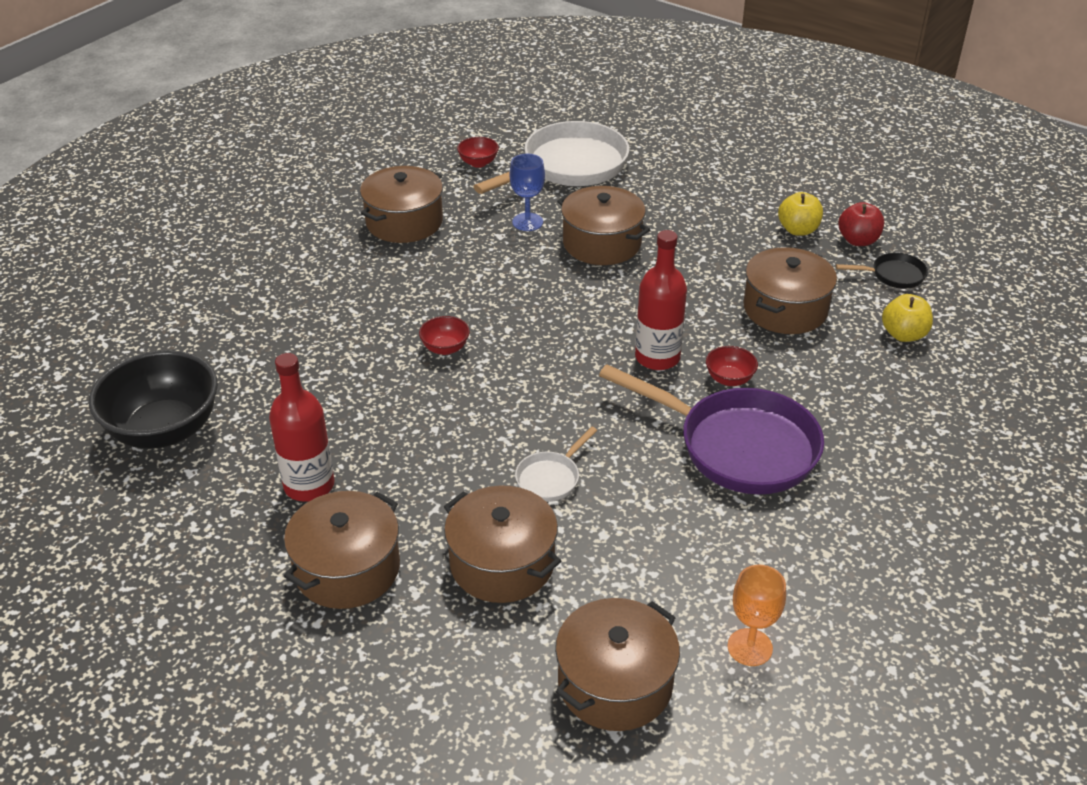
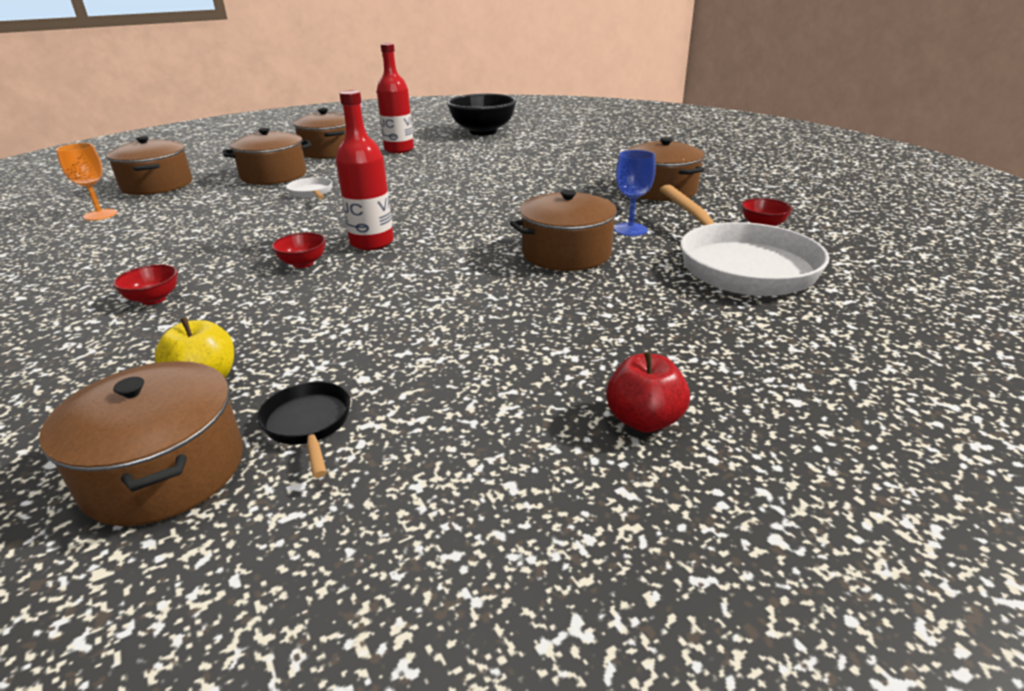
camera: 115 degrees right, 10 degrees down
red bowl [419,316,470,355] -> red bowl moved to [113,265,178,305]
purple pan [599,364,824,494] -> none
brown pot [744,247,837,334] -> brown pot moved to [39,361,243,526]
yellow apple [778,192,823,236] -> none
black pan [836,253,928,289] -> black pan turned 135 degrees clockwise [257,382,350,478]
red apple [838,202,884,246] -> red apple moved to [606,351,690,433]

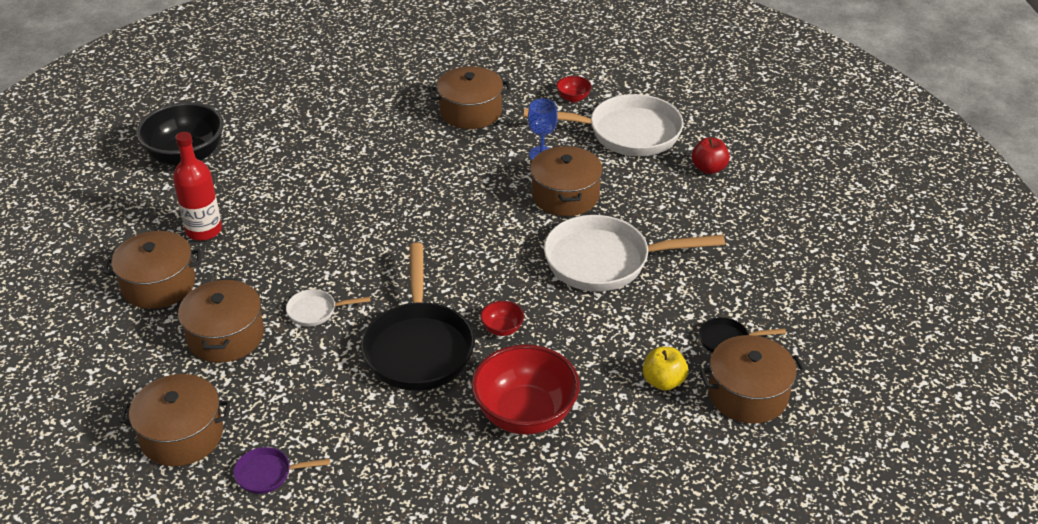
camera: 70 degrees left, 10 degrees up
orange goblet [56,143,117,221] -> purple pan [234,447,330,494]
red bowl [113,265,178,305] -> red bowl [471,344,580,435], size x2.27
red bottle [336,90,394,250] -> none
red apple [606,351,690,433] -> red apple moved to [692,137,730,174]
none -> black pan [362,243,475,391]
none -> white pan [544,215,725,292]

